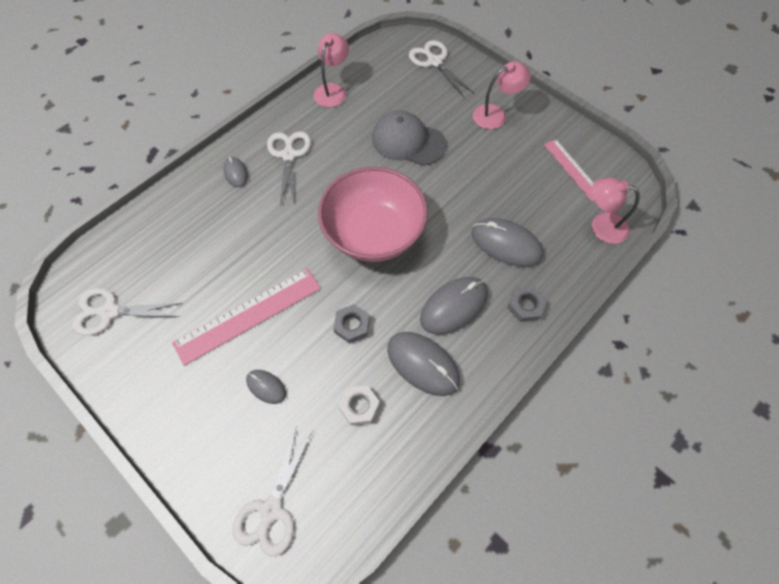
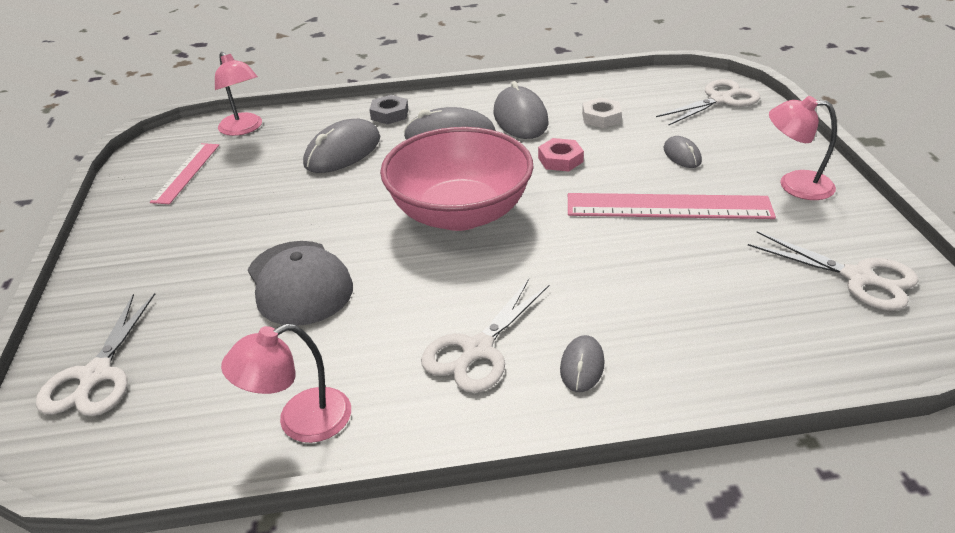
camera: 140 degrees left, 25 degrees down
grey nut [333,304,370,344] -> pink nut [538,138,584,172]
grey mouse [471,218,544,267] -> grey mouse turned 60 degrees clockwise [303,119,380,173]
pink lamp [473,62,531,129] -> pink lamp moved to [769,96,837,200]

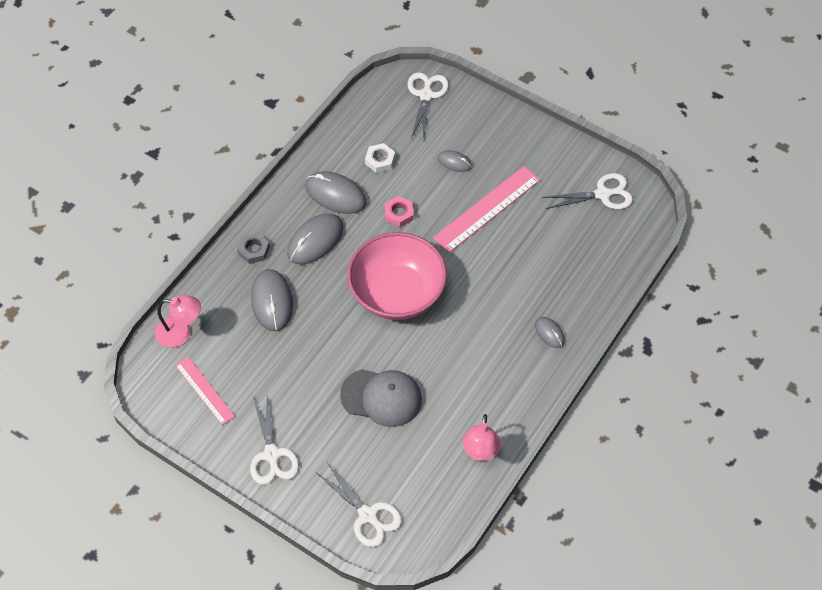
camera: 50 degrees left, 20 degrees up
white scissors [421,279,549,393] -> white scissors moved to [250,395,299,485]
pink lamp [769,96,837,200] -> none

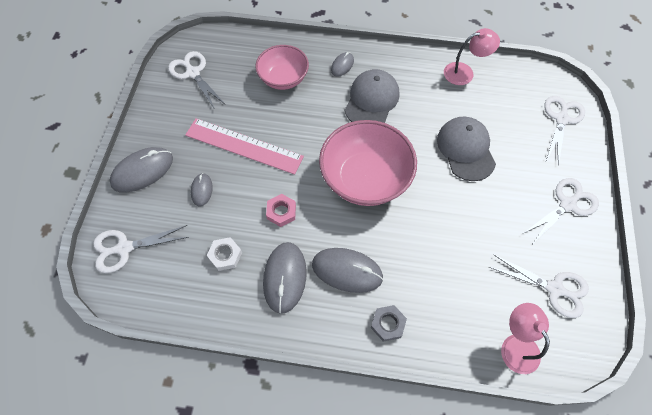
camera: 115 degrees left, 5 degrees up
pink ruler [175,357,235,425] -> white scissors [489,255,589,318]
grey mouse [251,269,293,331] -> grey mouse moved to [109,147,173,193]
none -> pink bowl [255,45,309,90]
none -> grey cap [345,69,399,123]

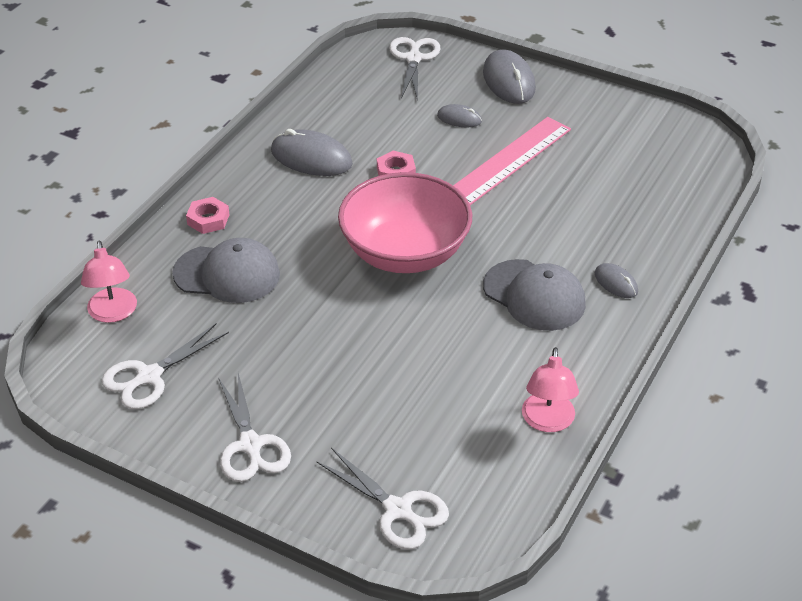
camera: 110 degrees right, 20 degrees down
white scissors [168,51,226,109] -> none
white nut [207,237,242,271] -> none
pink bowl [255,45,309,90] -> none
grey mouse [312,248,384,293] -> none
grey nut [371,305,407,342] -> pink nut [186,197,230,234]
grey cap [437,116,496,181] -> grey cap moved to [172,238,280,303]
pink lamp [501,303,550,374] -> pink lamp turned 75 degrees clockwise [81,241,137,323]

